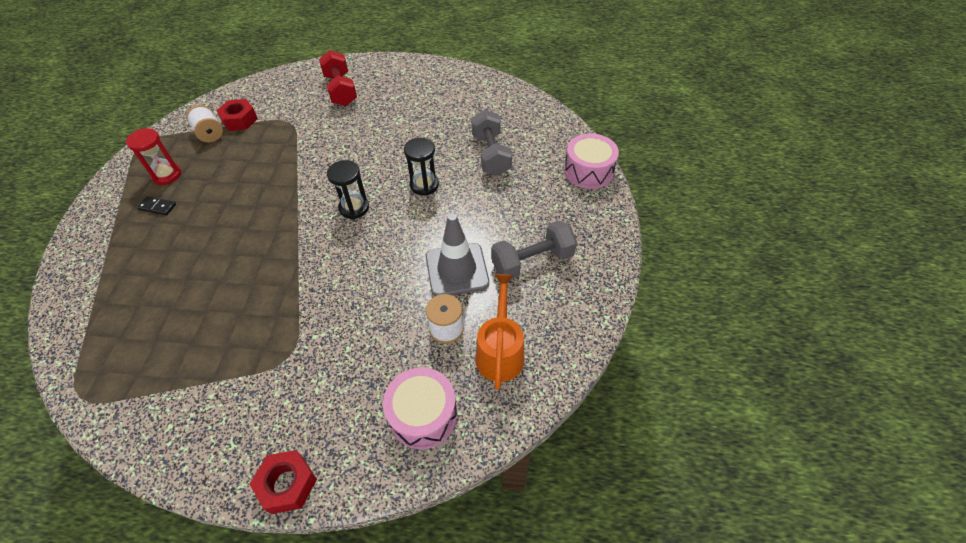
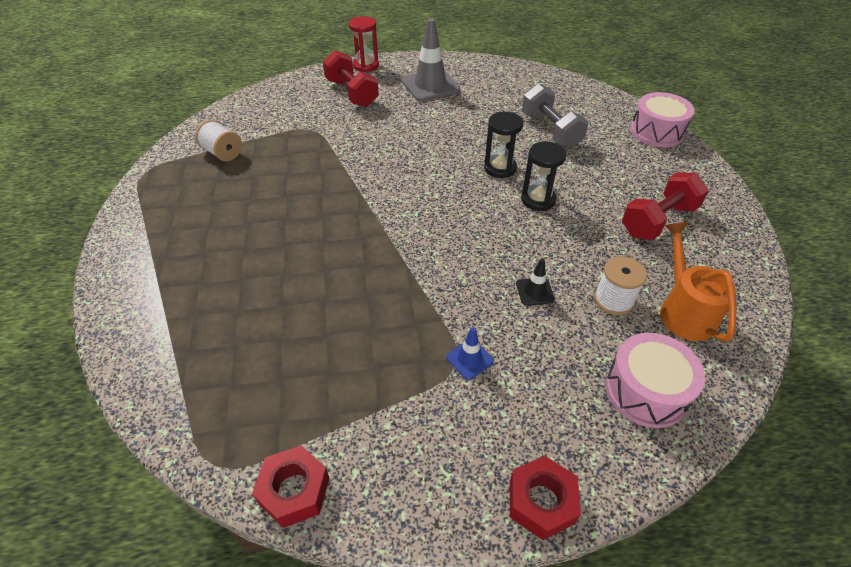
camera: 15 degrees left, 5 degrees down
red hourglass [126,128,182,185] -> red hourglass moved to [349,16,379,72]
black domino [137,196,176,215] -> none
red nut [216,99,258,131] -> red nut moved to [252,445,330,528]
black hourglass [327,160,369,219] -> black hourglass moved to [521,141,567,211]
grey traffic cone [426,213,489,296] -> grey traffic cone moved to [401,18,460,102]
grey dumbbell [491,221,577,280] -> red dumbbell [622,172,709,240]
none -> blue traffic cone [446,327,494,380]
none -> black traffic cone [516,259,555,306]

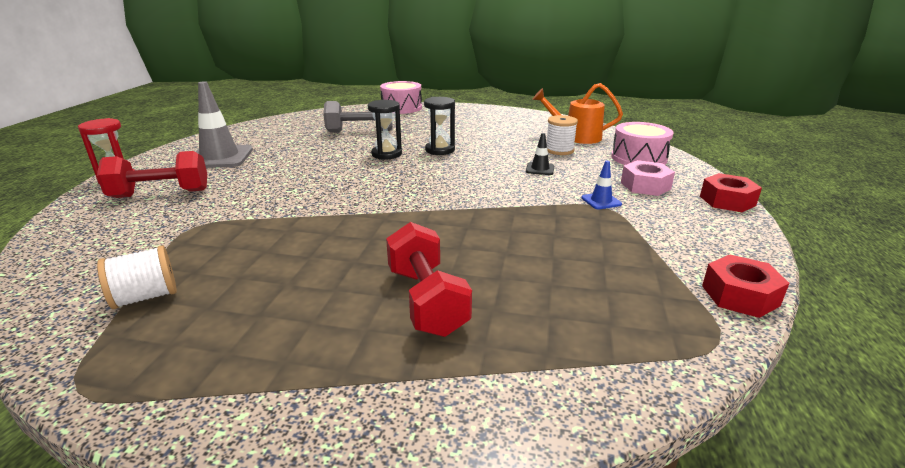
camera: 70 degrees left, 20 degrees down
red dumbbell [622,172,709,240] -> red dumbbell moved to [386,222,472,337]
none -> pink nut [621,160,675,196]

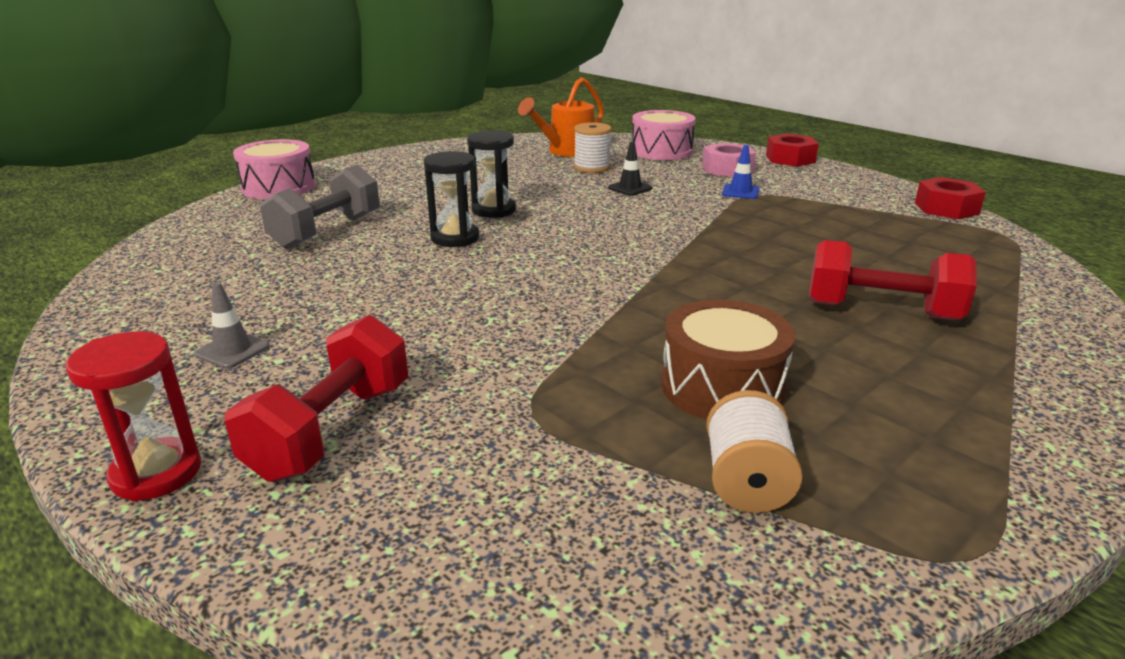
camera: 55 degrees left, 0 degrees up
grey traffic cone [195,81,253,168] -> grey traffic cone [195,282,270,369], size x0.47
none -> brown drum [661,300,795,420]

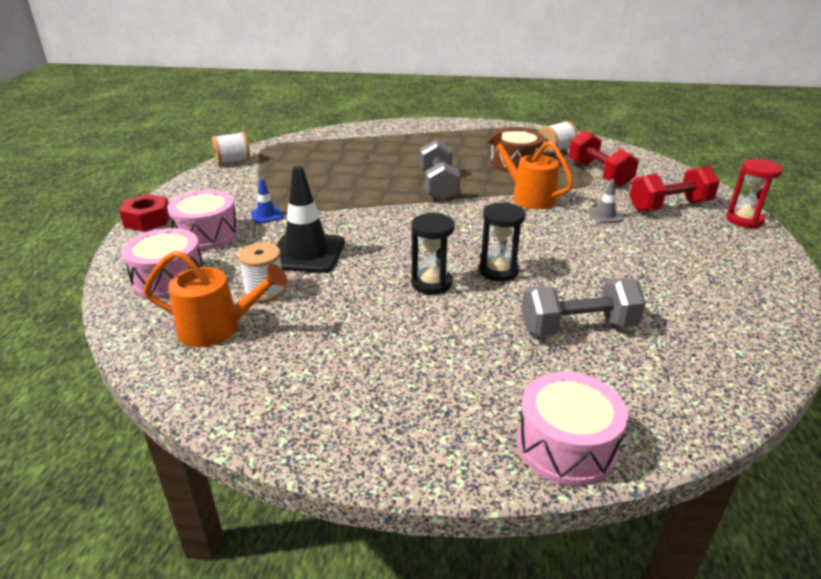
camera: 130 degrees left, 5 degrees up
grey traffic cone [195,282,270,369] -> grey traffic cone moved to [588,179,624,223]
black traffic cone [608,142,652,196] -> black traffic cone [276,166,345,273], size x2.12
pink nut [702,143,756,177] -> pink drum [167,190,239,250]
red dumbbell [809,240,977,320] -> red dumbbell moved to [569,130,639,187]
red nut [915,177,986,219] -> white spool [212,132,250,165]
none -> grey dumbbell [420,140,461,201]
none -> orange watering can [488,133,574,209]

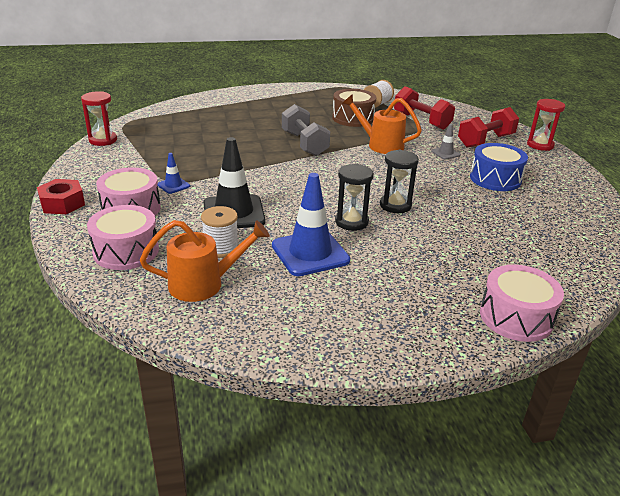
camera: 20 degrees left, 0 degrees up
white spool [212,132,250,165] -> red hourglass [81,91,117,146]
grey dumbbell [521,278,646,337] -> none
none -> blue traffic cone [272,173,350,276]
none -> blue drum [470,143,528,191]

